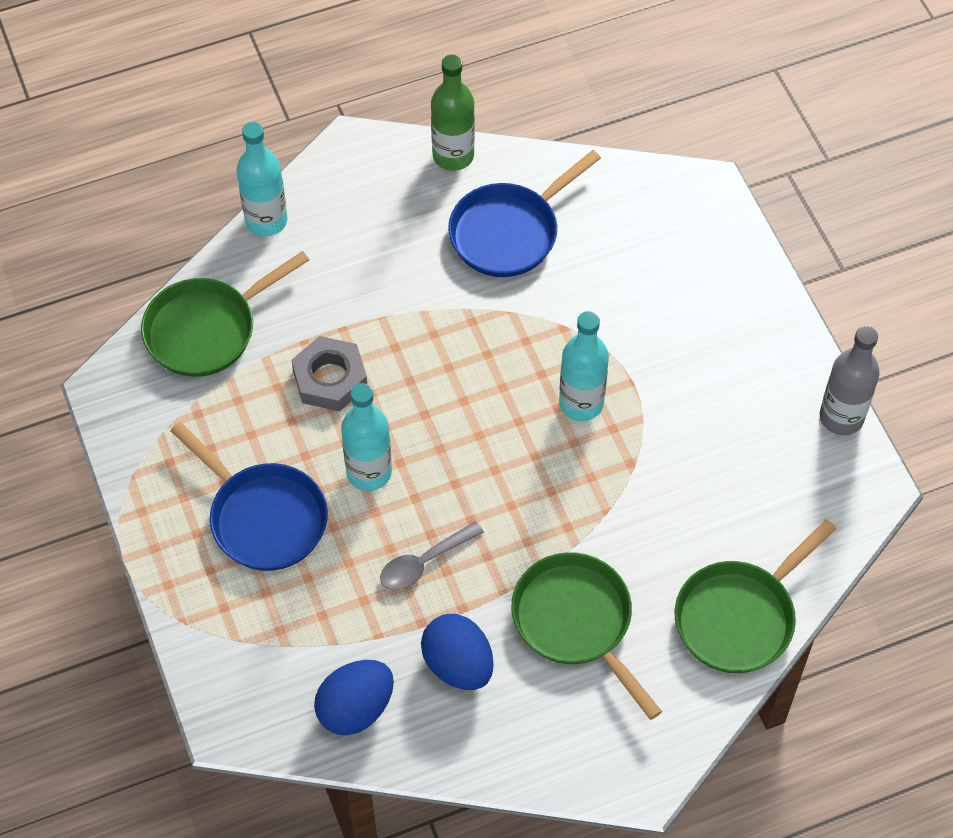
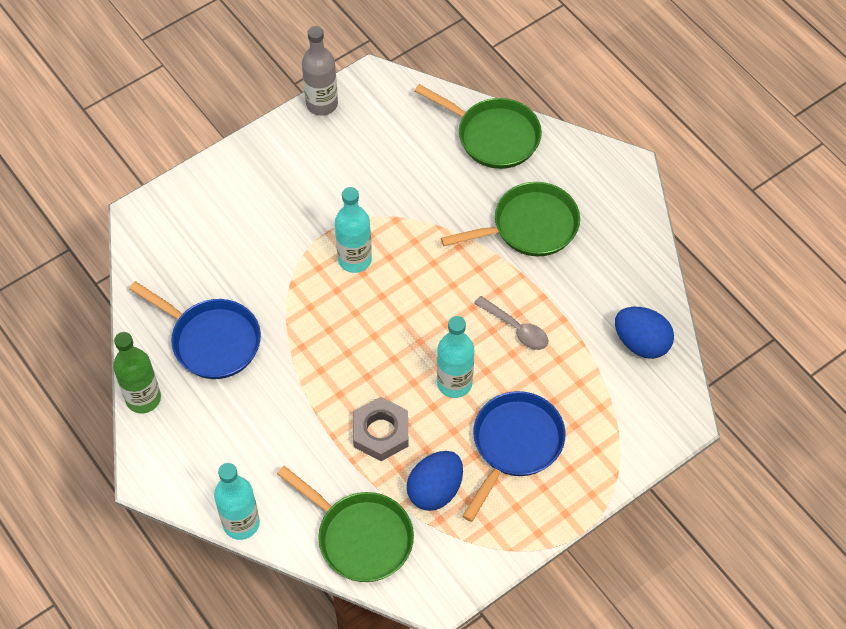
camera: 105 degrees left, 0 degrees up
blue egg [421,614,494,690] -> blue egg moved to [407,451,463,511]
green pan [511,552,662,720] -> green pan turned 150 degrees counterclockwise [441,182,580,256]

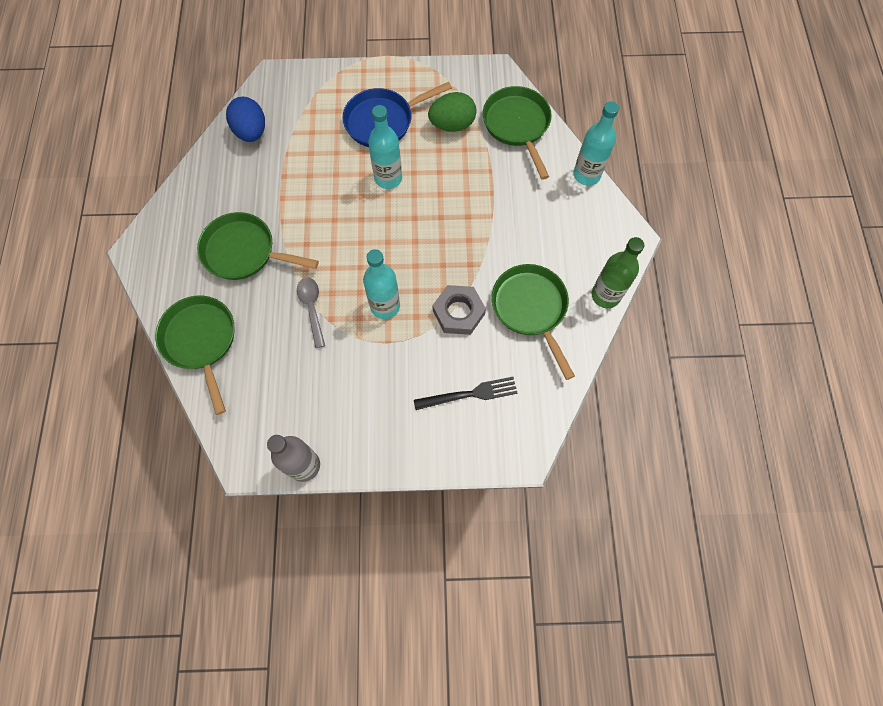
camera: 145 degrees left, 10 degrees up
blue pan [129,281,261,379] -> green pan [492,264,575,380]
grey nut [353,397,409,461] -> grey nut moved to [433,285,486,335]
blue egg [407,451,463,511] -> green egg [428,92,476,132]
grey spoon [474,296,548,350] -> grey spoon moved to [297,277,325,348]
none -> black fork [414,377,517,410]

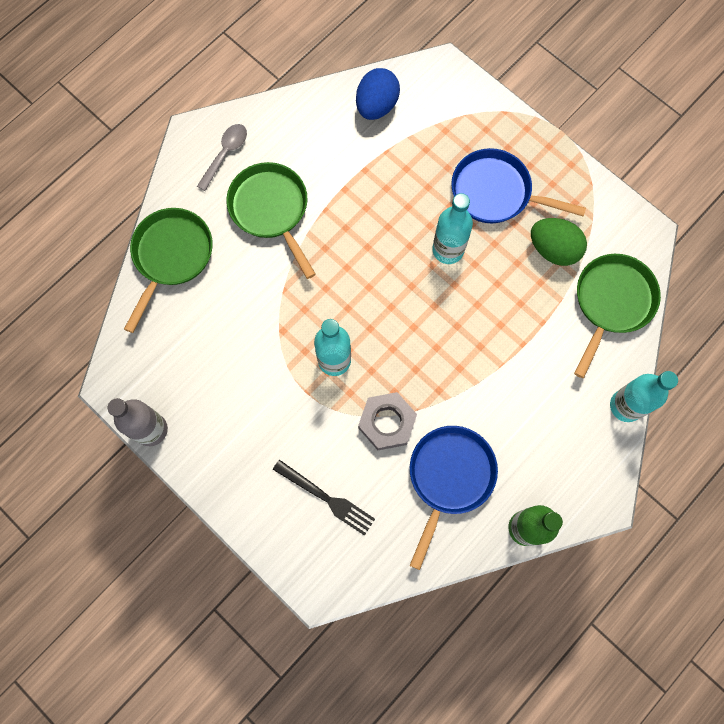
camera: 45 degrees right, 5 degrees up
grey spoon [297,277,325,348] -> grey spoon moved to [197,124,247,191]
green pan [492,264,575,380] -> blue pan [410,426,498,570]

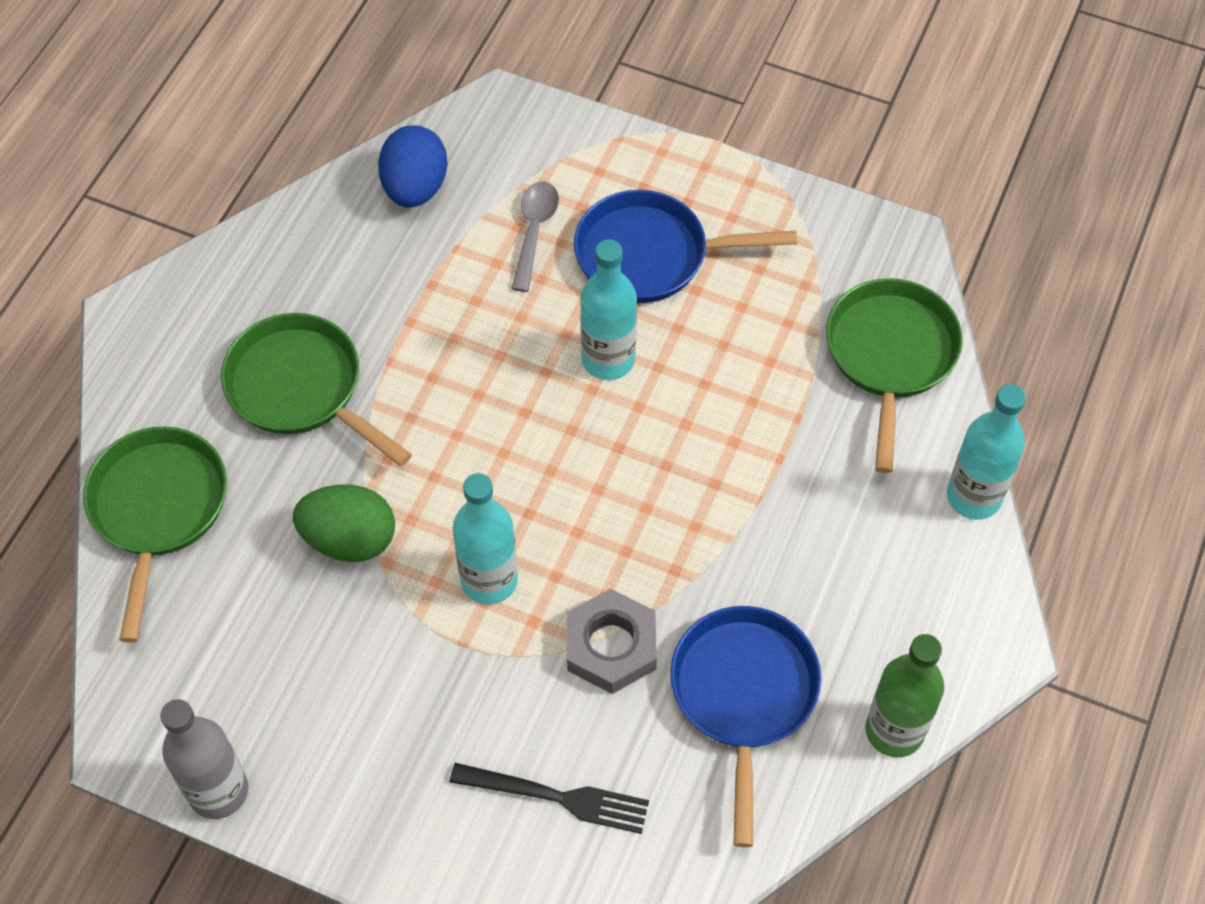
camera: 20 degrees left, 15 degrees down
grey spoon [197,124,247,191] -> grey spoon moved to [511,181,559,292]
green egg [531,218,587,266] -> green egg moved to [293,485,395,562]

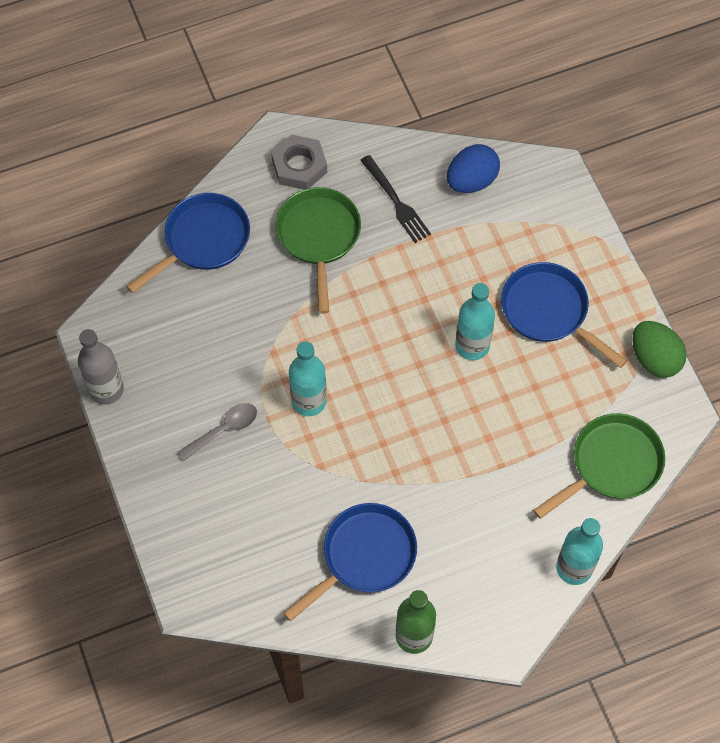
camera: 45 degrees right, 5 degrees up
green pan [83,426,227,643] -> blue pan [126,193,250,293]
green egg [293,485,395,562] -> green egg moved to [632,321,687,378]
black fork [450,763,649,834] -> black fork moved to [360,155,431,243]
grey spoon [511,181,559,292] -> grey spoon moved to [178,403,257,461]
grey nut [567,588,657,694] -> grey nut moved to [271,135,327,190]

